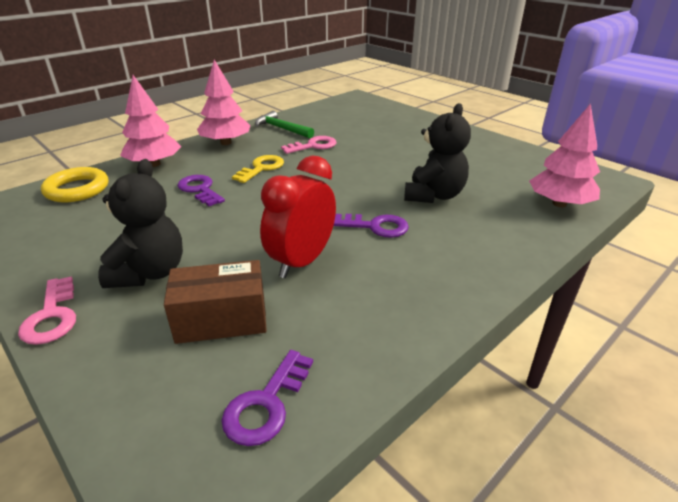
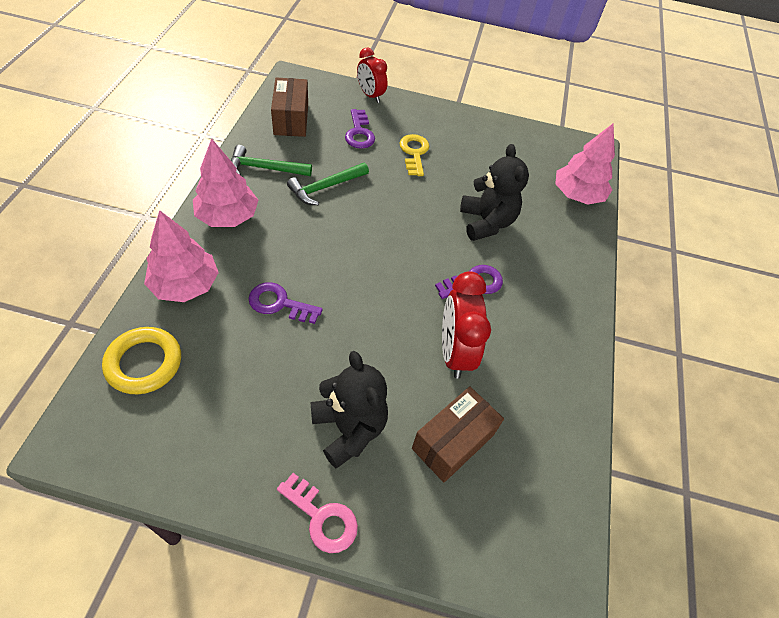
camera: 40 degrees left, 20 degrees up
purple key [221,350,313,446] -> purple key moved to [345,109,375,149]
yellow key [232,155,284,183] -> yellow key moved to [399,134,429,176]
pink key [281,136,336,154] -> green hammer [287,163,369,205]
none -> brown box [271,77,308,137]
none -> red clock [357,48,387,103]

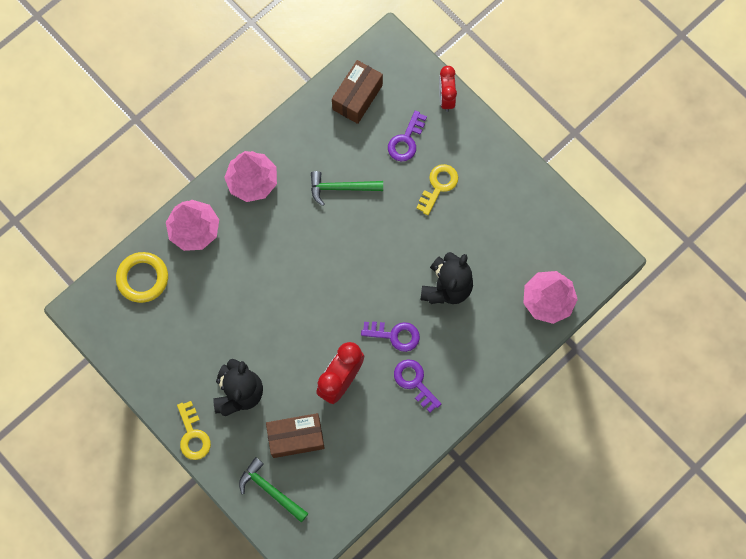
camera: 40 degrees right, 20 degrees up
green hammer [231,145,312,176] -> green hammer moved to [239,457,309,522]
purple key [248,282,323,324] -> purple key moved to [394,359,441,412]
pink key [277,473,358,553] -> yellow key [177,401,211,460]

